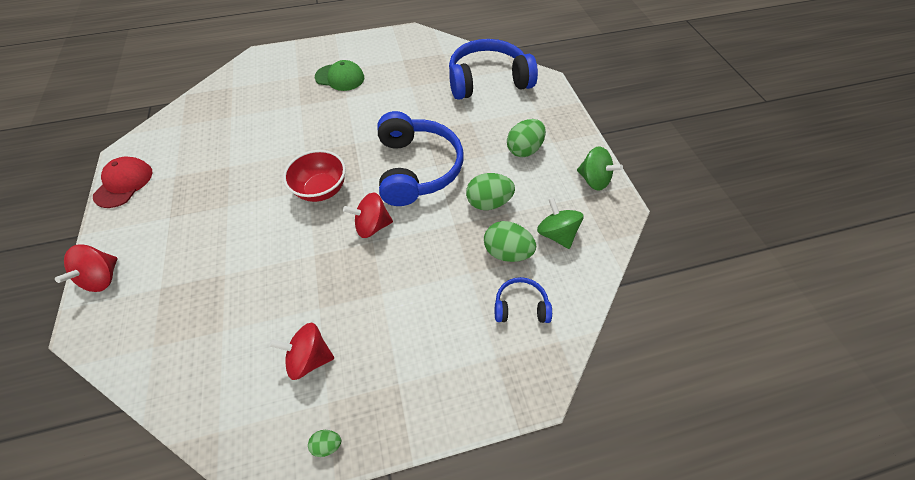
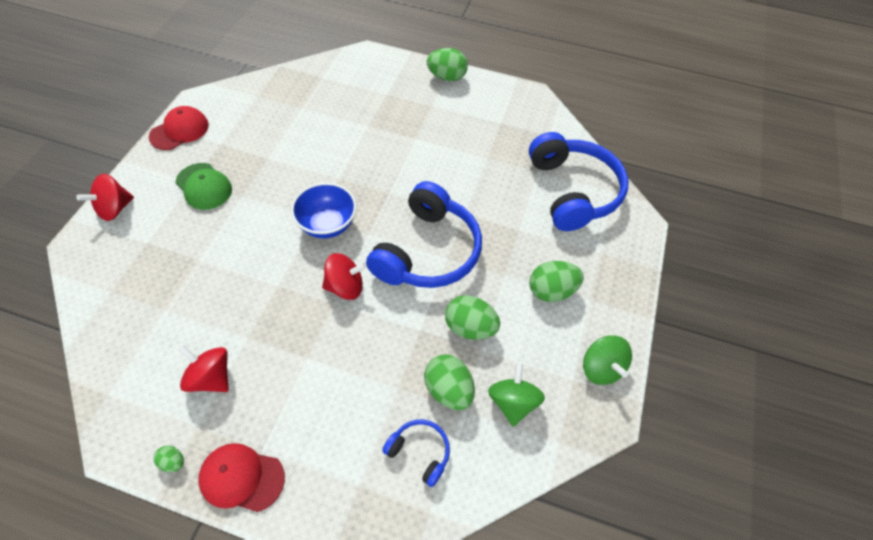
camera: 30 degrees right, 0 degrees up
red bowl [283,150,346,202] -> blue bowl [291,183,357,238]
green cap [315,60,364,91] -> green cap moved to [175,163,232,210]
red spinning top [343,192,393,238] -> red spinning top turned 150 degrees clockwise [322,253,367,300]
blue headphones [449,39,538,100] -> blue headphones turned 60 degrees clockwise [529,132,629,231]
none -> red cap [198,443,285,512]
none -> green egg [427,48,468,81]

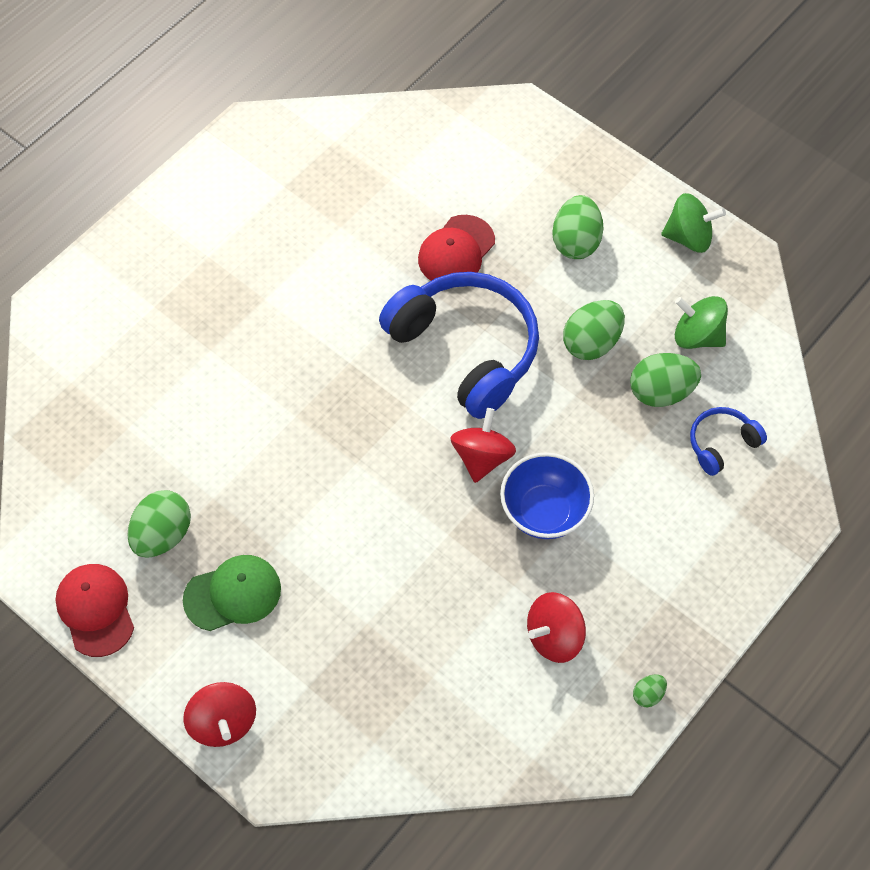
camera: 65 degrees left, 5 degrees up
red cap [198,443,285,512] -> red cap moved to [418,215,495,281]
blue bowl [291,183,357,238] -> blue bowl moved to [500,452,594,539]
green egg [427,48,468,81] -> green egg moved to [127,490,191,558]
blue headphones [529,132,629,231] -> none

